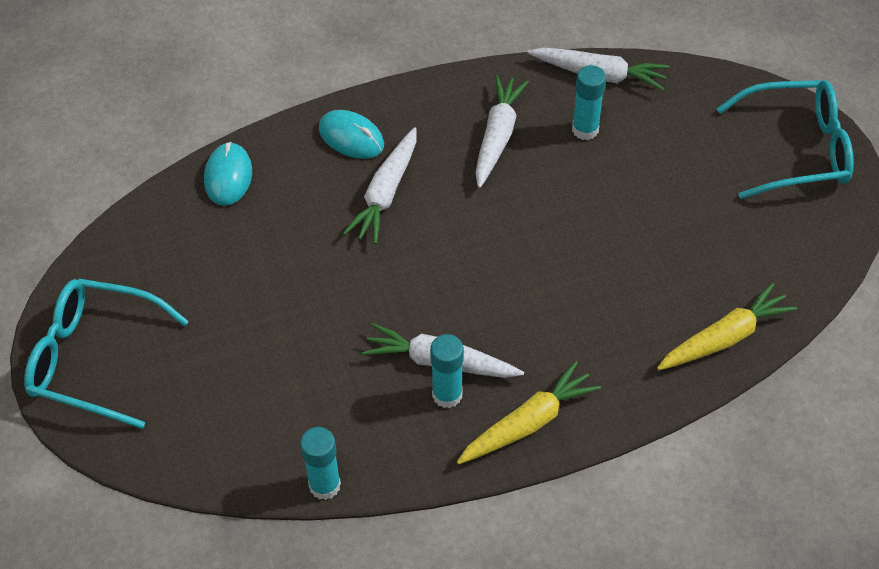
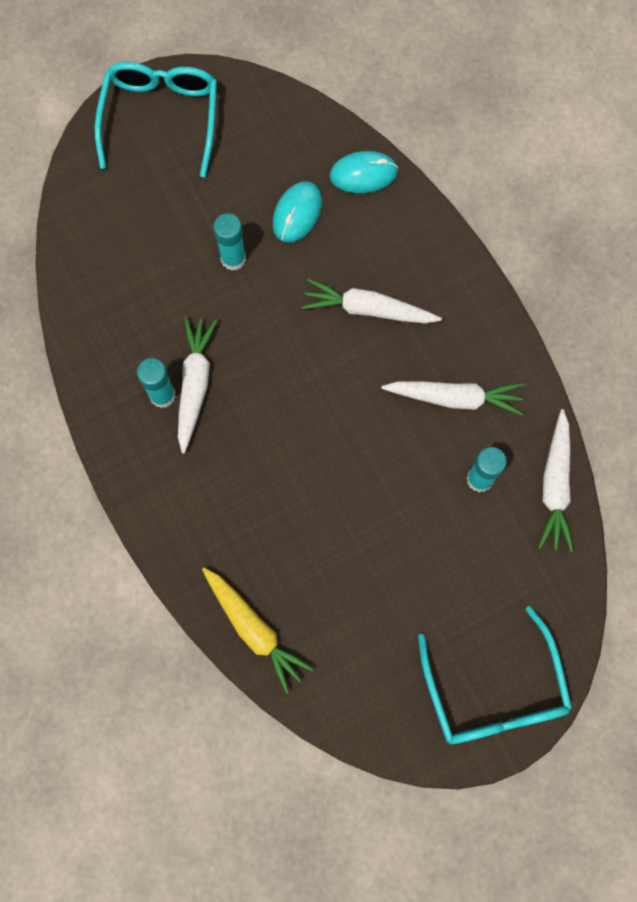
camera: 80 degrees right, 20 degrees up
turquoise glue stick [300,427,341,500] -> turquoise glue stick moved to [214,213,246,271]
turquoise mouse [319,110,384,159] -> turquoise mouse moved to [273,181,322,243]
yellow carrot [457,361,601,464] -> none

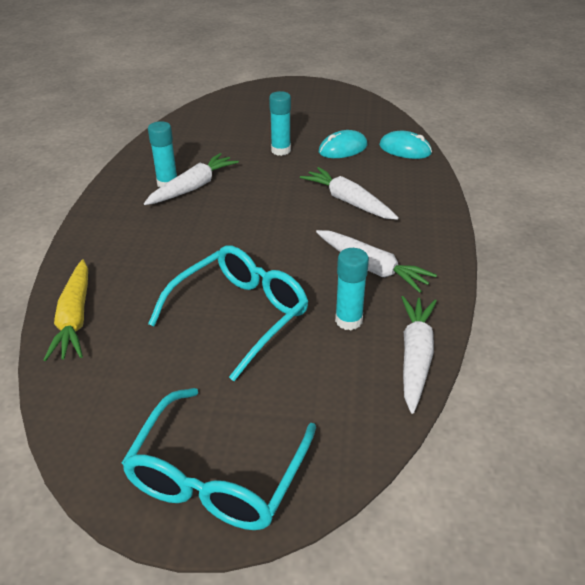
camera: 35 degrees right, 35 degrees down
turquoise glasses [95,62,217,177] -> turquoise glasses moved to [148,245,308,381]
white carrot [538,409,574,552] -> white carrot turned 150 degrees clockwise [401,296,437,414]

